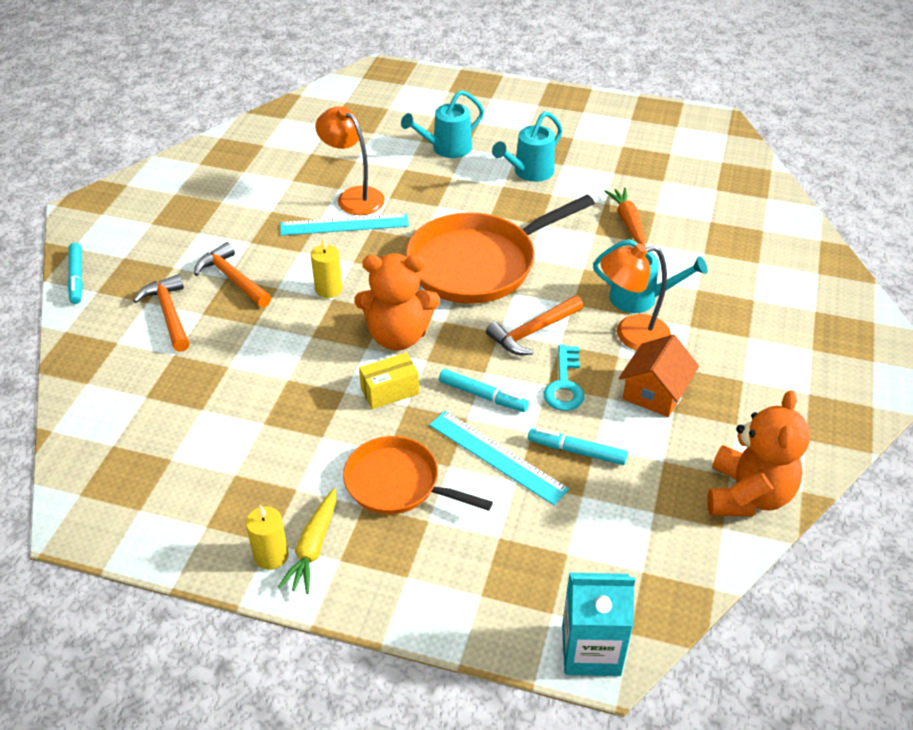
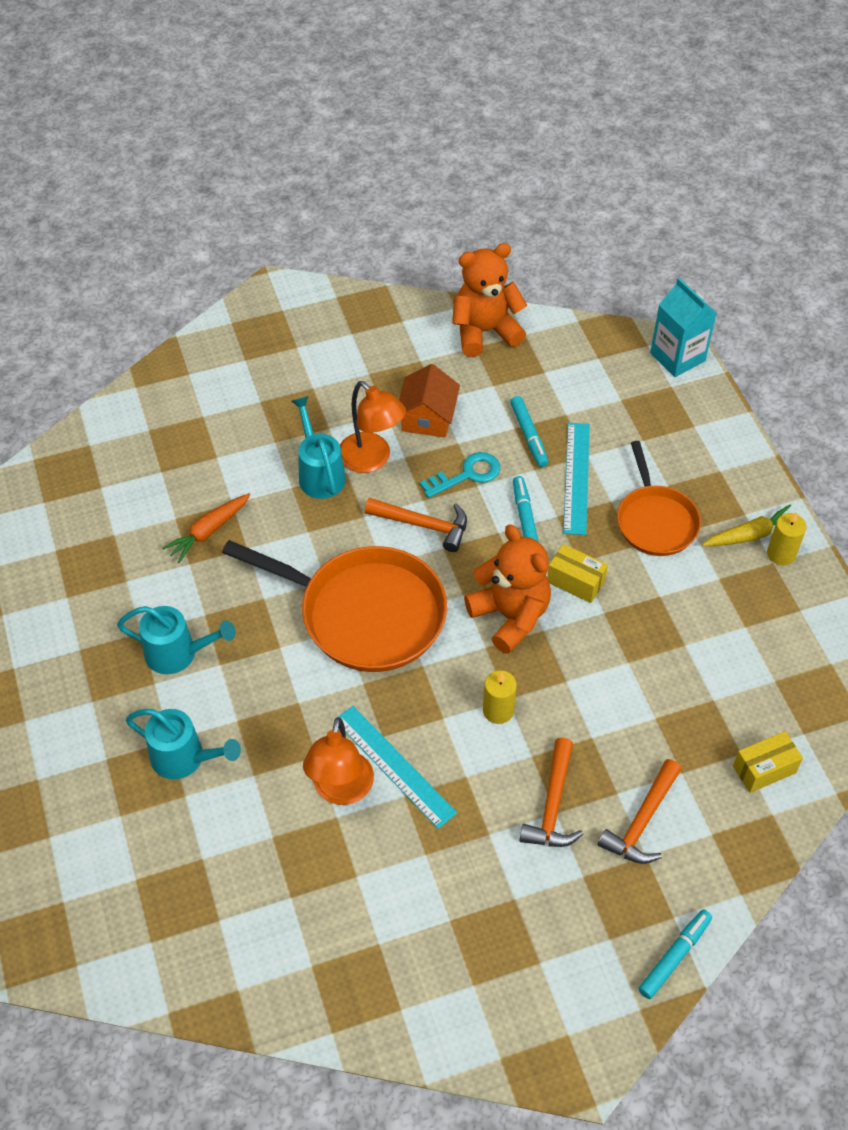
camera: 125 degrees left, 10 degrees up
orange house [619,334,699,417] -> orange house turned 75 degrees counterclockwise [399,364,460,438]
none -> yellow box [733,731,803,793]

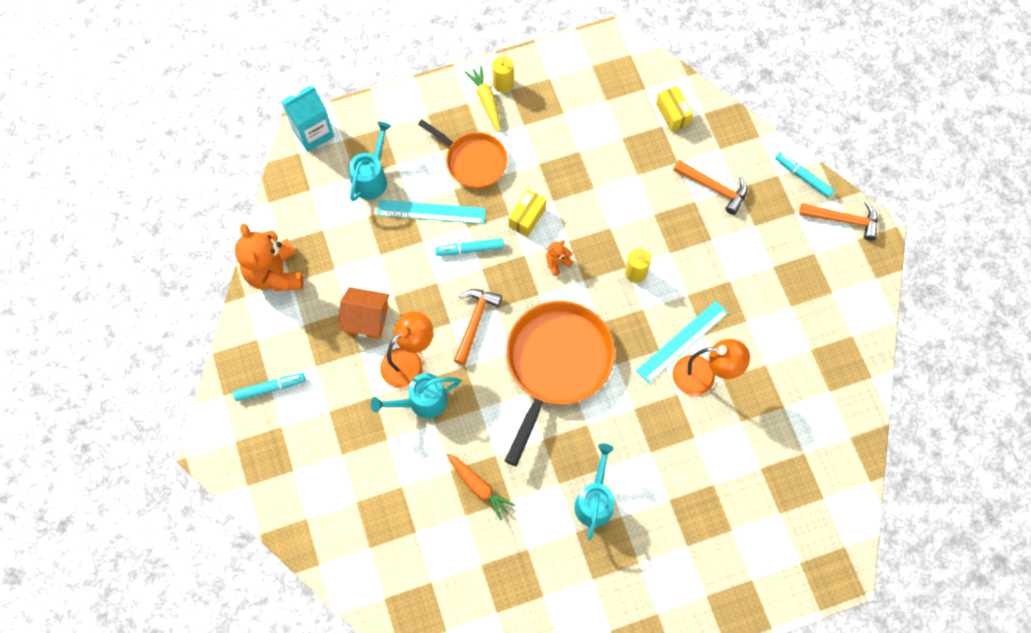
camera: 90 degrees left, 15 degrees up
turquoise watering can [126,709,241,779] -> turquoise watering can moved to [349,122,391,201]
turquoise key [420,452,500,498] -> none
orange teddy bear [464,525,551,654] -> orange teddy bear [546,240,573,276], size x0.44
turquoise marker [510,396,548,467] -> turquoise marker moved to [233,373,305,401]
orange hammer [519,738,583,847] -> orange hammer moved to [799,201,878,241]
orange pan [617,441,701,556] -> orange pan turned 45 degrees clockwise [418,120,508,188]

